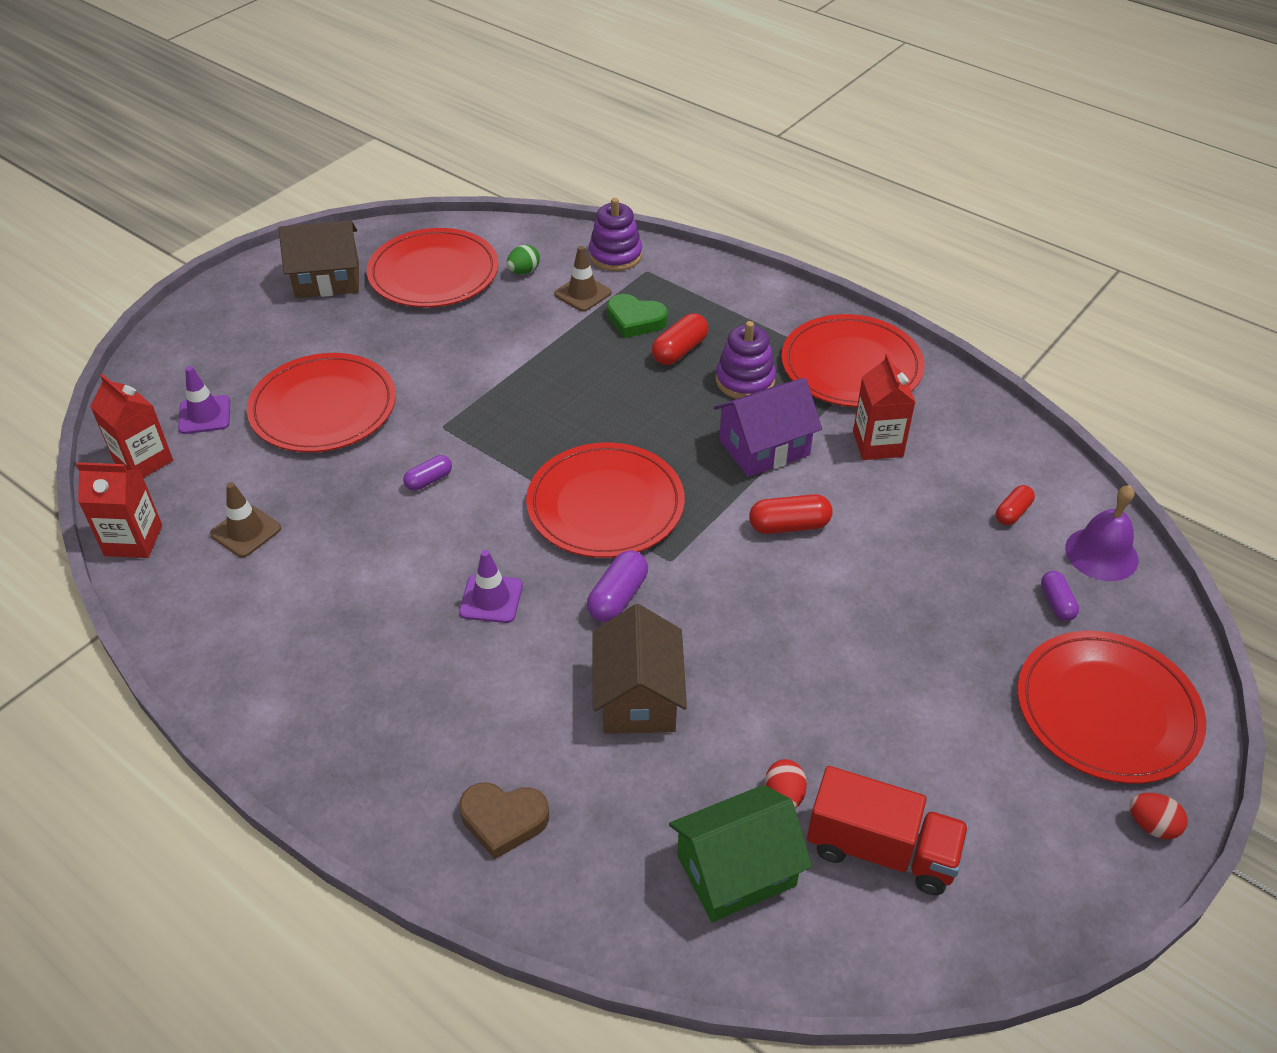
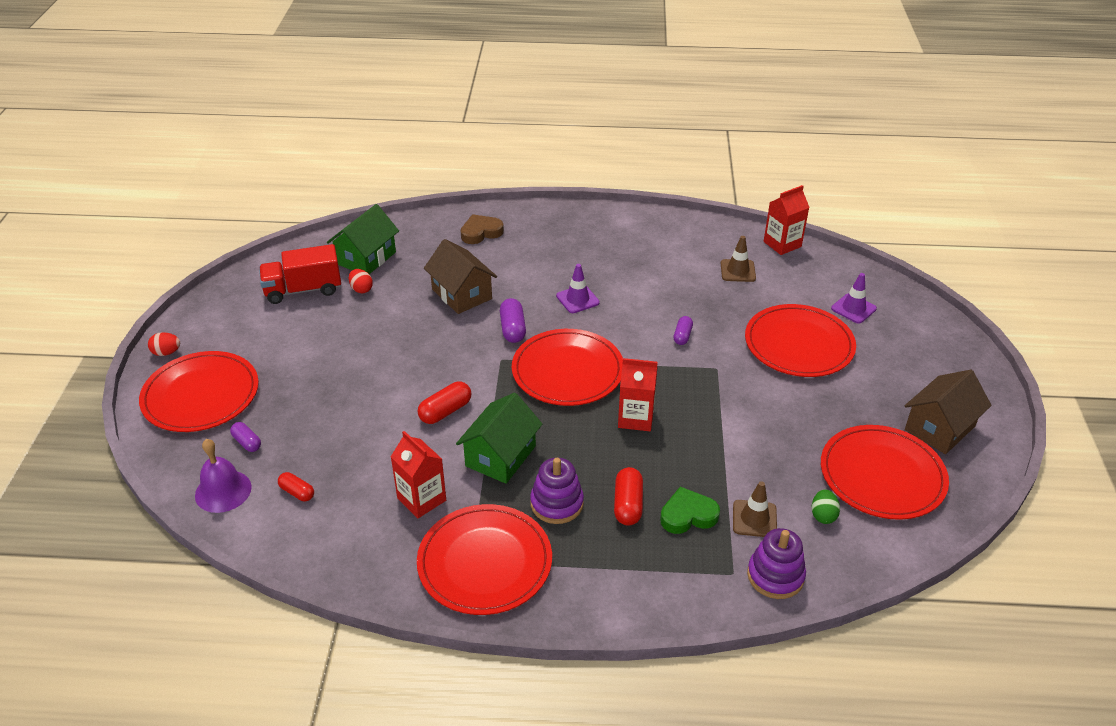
camera: 145 degrees right, 5 degrees down
red carton [90,374,173,478] -> red carton moved to [618,358,658,431]
purple house [714,378,822,477] -> green house [456,393,542,484]
red capsule [996,485,1035,525] -> red capsule turned 60 degrees counterclockwise [278,472,314,501]

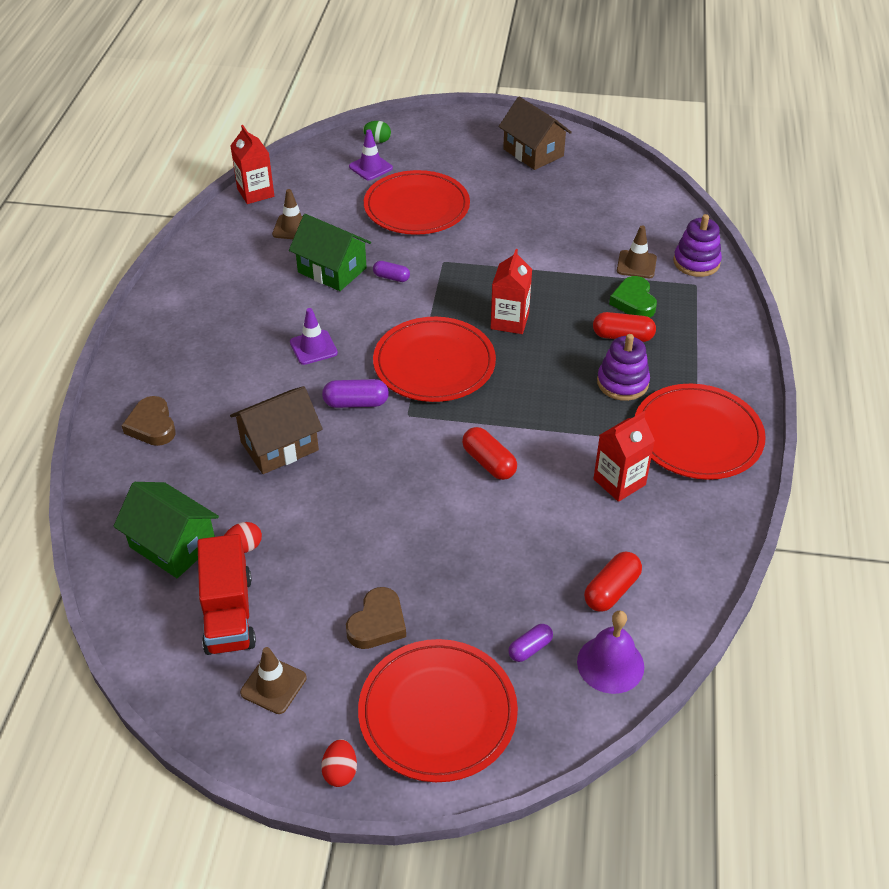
camera: 85 degrees left, 5 degrees up
red capsule [278,472,314,501] -> red capsule [584,552,642,612], size x1.52
green house [456,393,542,484] -> green house moved to [289,214,371,291]
green egg [812,489,840,524] -> green egg moved to [363,121,391,143]
red plate [821,425,949,520] -> none
none -> brown traffic cone [240,647,307,714]
none -> brown heart [346,587,406,649]

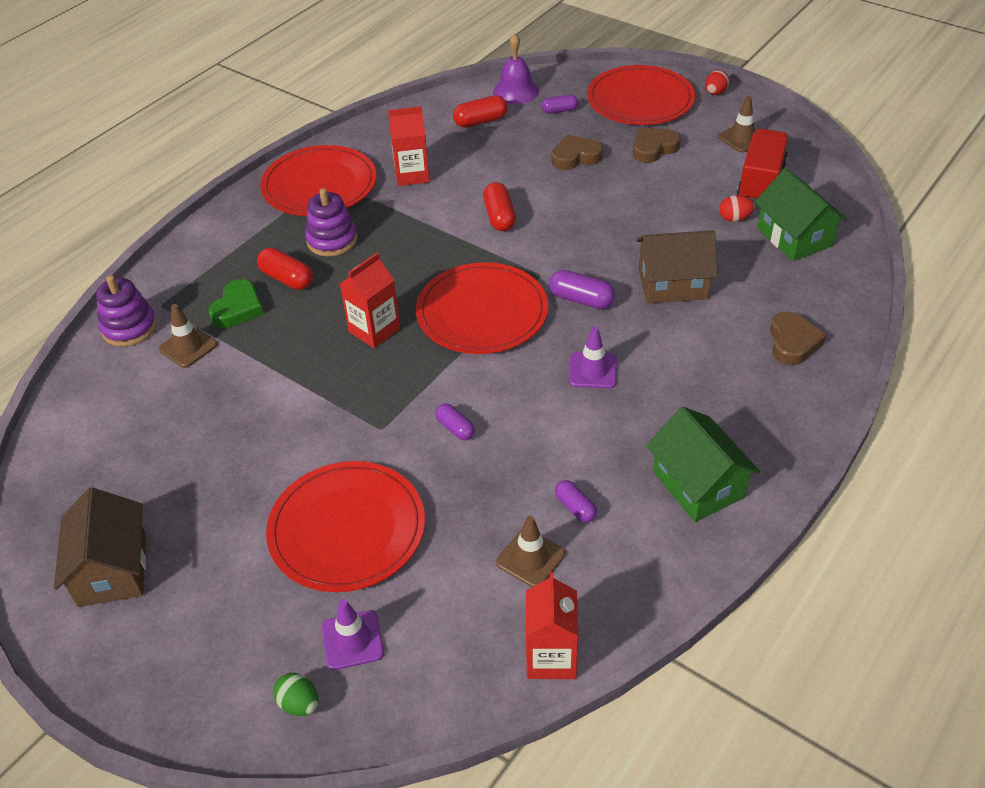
camera: 150 degrees left, 0 degrees up
green house [289,214,371,291] -> green house moved to [647,407,760,522]
none -> brown heart [551,135,603,170]
none -> purple capsule [555,480,597,523]

